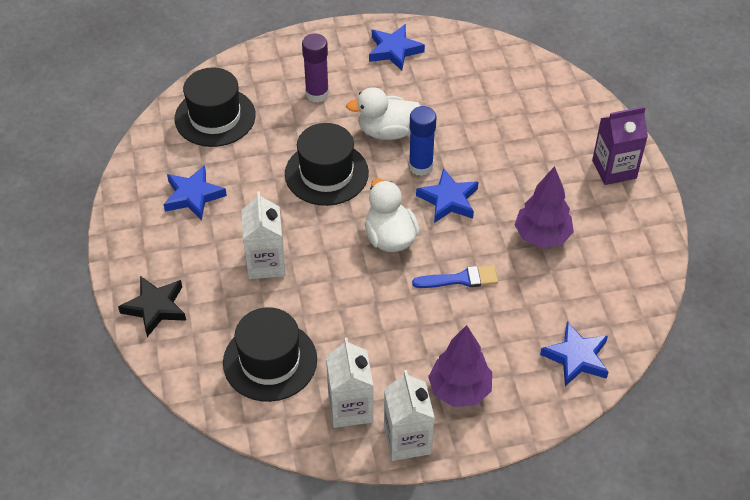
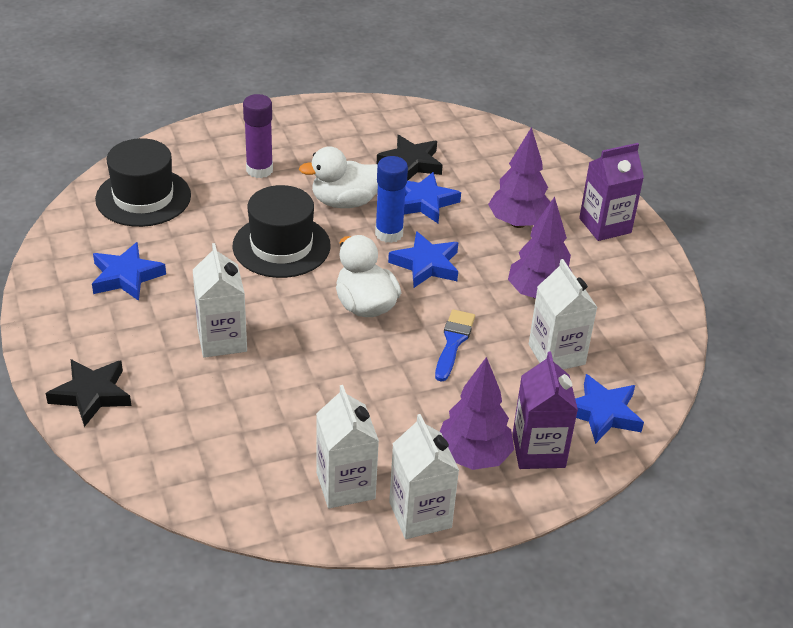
camera: 10 degrees left, 10 degrees down
black hat [223,307,317,402] -> none
blue star [369,24,425,71] -> blue star moved to [404,172,461,223]
blue brush [412,266,498,288] -> blue brush turned 60 degrees counterclockwise [435,309,475,382]
none -> black star [377,135,443,181]
none -> purple tree [488,127,550,228]
none -> purple carton [512,352,578,469]
none -> white carton [529,259,598,370]

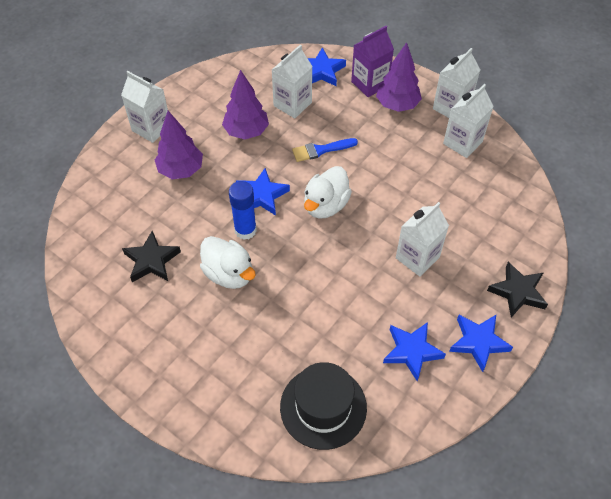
camera: 120 degrees left, 15 degrees up
black hat [233,185,331,278] -> none
purple glue stick [243,94,273,178] -> none
blue star [404,172,461,223] -> blue star moved to [449,315,513,372]
purple carton [579,143,644,241] -> white carton [121,71,168,143]

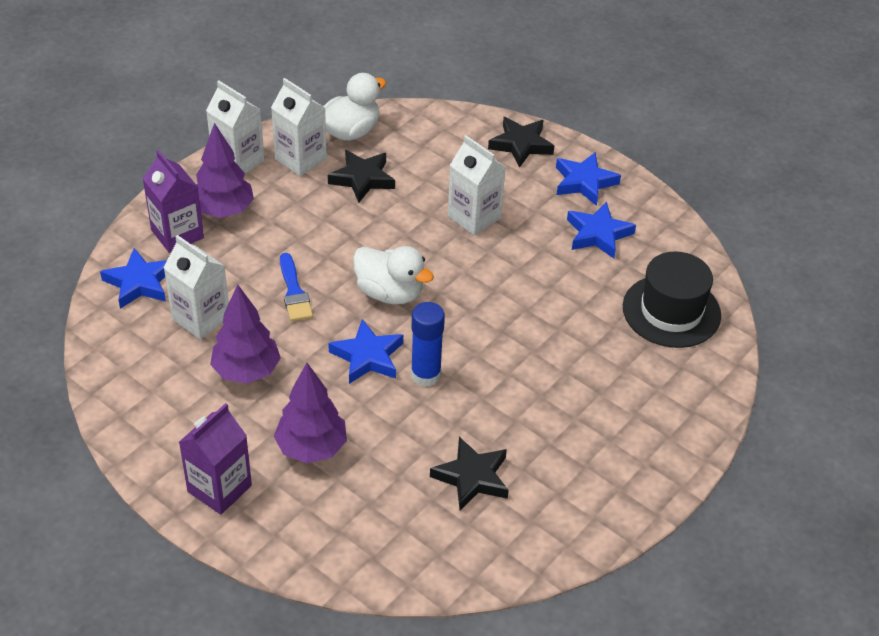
camera: 90 degrees left, 10 degrees down
white carton [121,71,168,143] -> purple carton [179,403,252,515]
white duck [200,236,256,289] -> white duck moved to [323,73,386,141]
none -> black star [328,150,395,203]

